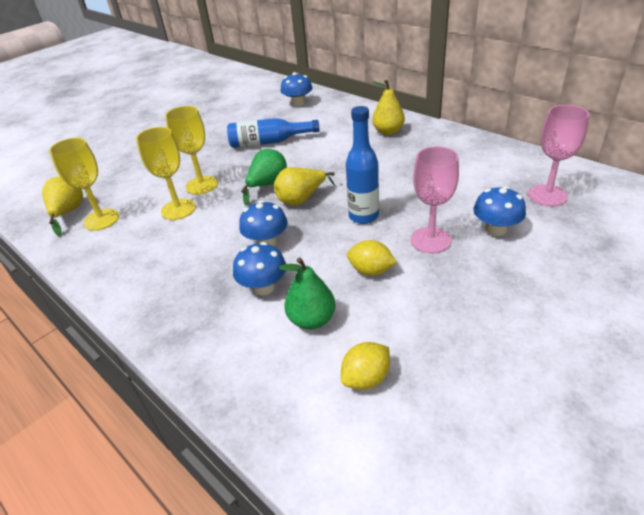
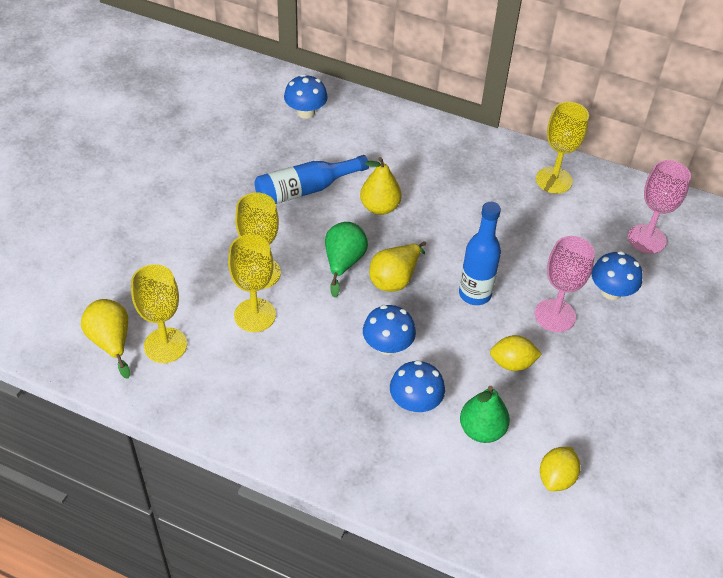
camera: 25 degrees left, 10 degrees up
yellow pear [372,80,405,135] -> yellow pear moved to [360,157,402,215]
none -> yellow goblet [536,102,589,194]

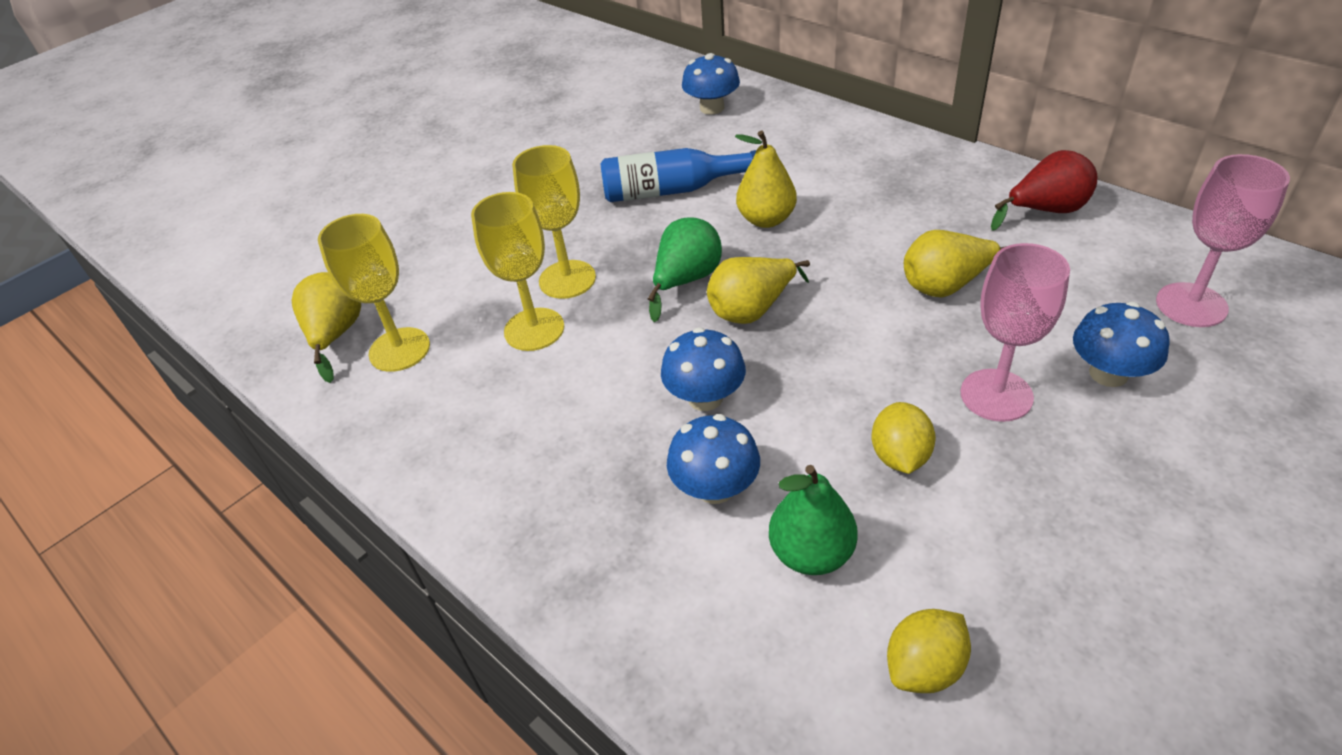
camera: 25 degrees right, 5 degrees down
blue bottle [459,202,501,305] -> none
yellow lemon [490,335,542,371] -> yellow lemon turned 75 degrees clockwise [871,402,936,474]
yellow goblet [536,102,589,194] -> red pear [991,150,1097,231]
none -> yellow pear [904,230,1004,298]

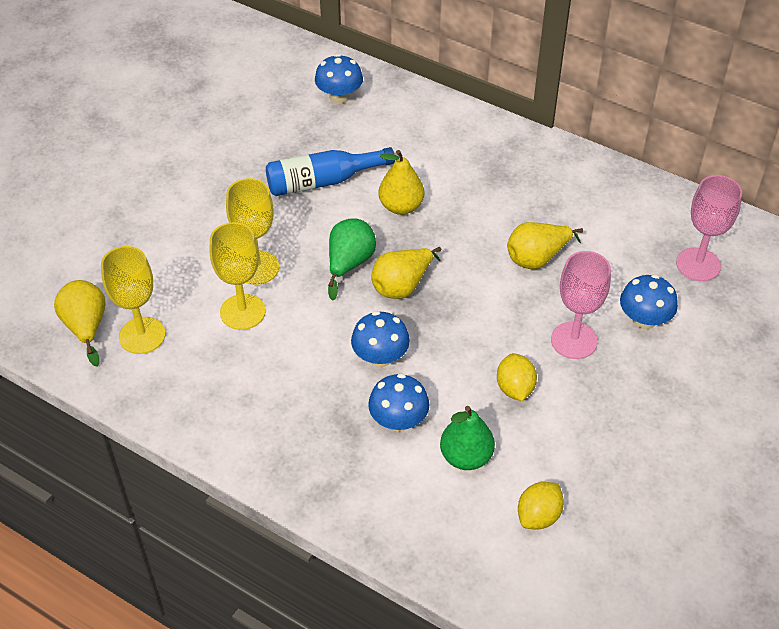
camera: 15 degrees left, 5 degrees up
red pear [991,150,1097,231] -> none

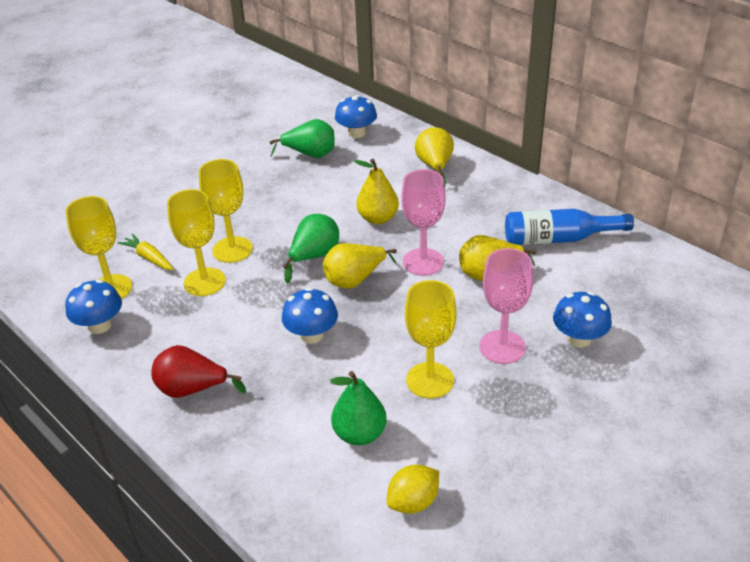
camera: 15 degrees right, 10 degrees down
yellow pear [54,280,106,367] -> yellow pear moved to [415,127,454,186]
blue bottle [266,147,395,196] -> blue bottle moved to [505,209,634,245]
blue mushroom [368,373,430,431] -> blue mushroom moved to [65,280,122,334]
yellow lemon [497,353,537,401] -> yellow goblet [405,280,456,398]
pink goblet [676,175,742,281] -> pink goblet moved to [401,169,445,276]
none -> yellow carrot [118,233,174,270]
none -> red pear [151,345,246,398]
none -> green pear [269,119,335,158]

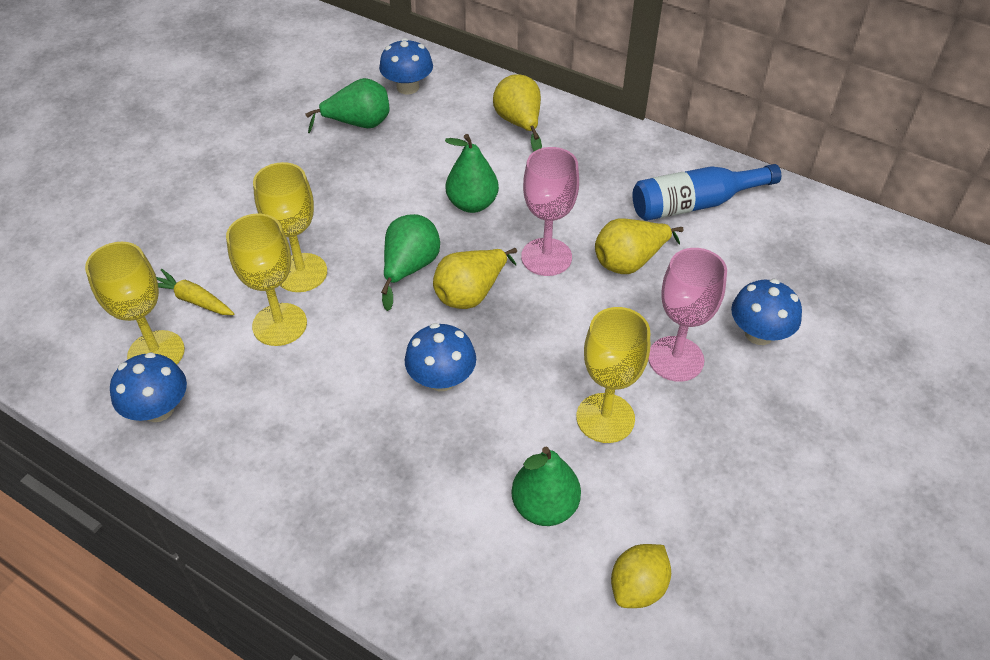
camera: 15 degrees left, 10 degrees up
red pear [151,345,246,398] -> none
yellow pear [354,159,399,224] -> green pear [445,134,499,213]

